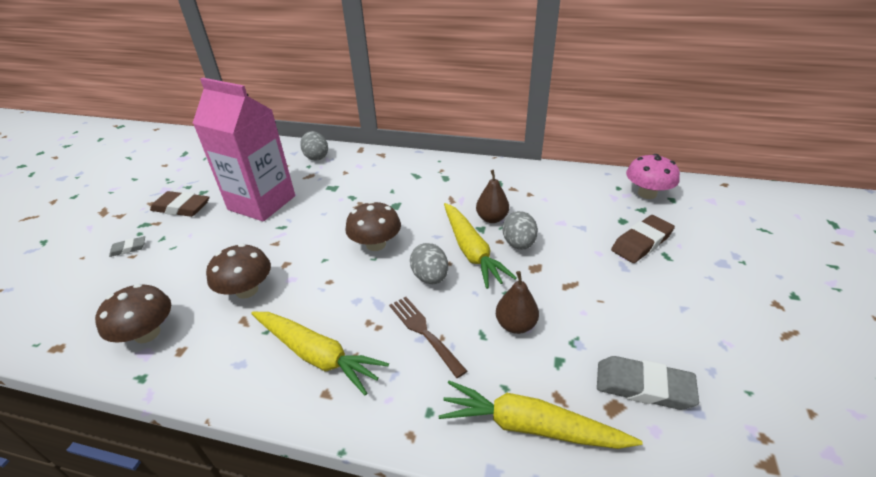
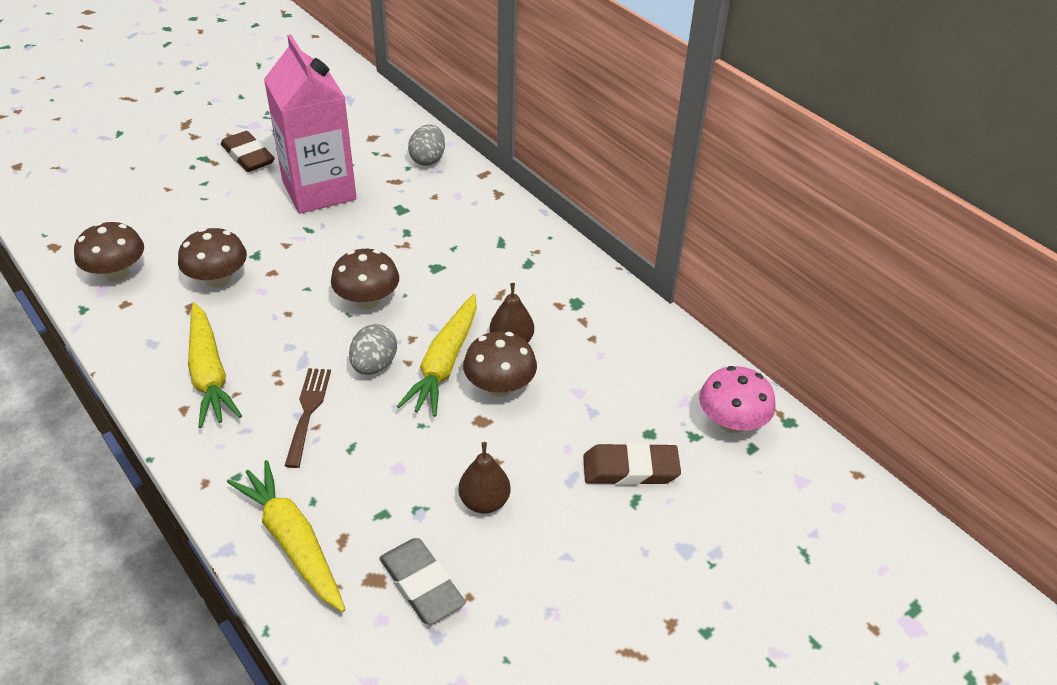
camera: 35 degrees right, 5 degrees up
grey eraser [109,236,145,257] -> none
brown pear [496,271,539,334] -> brown pear moved to [459,442,510,514]
grey egg [502,211,538,250] -> brown mushroom [463,331,537,397]

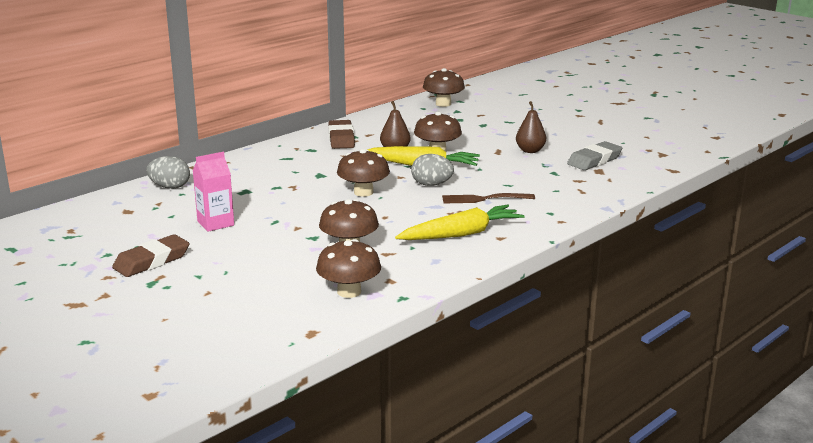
camera: 95 degrees left, 20 degrees down
yellow carrot [227,460,345,612] -> none
pink carton [264,34,357,214] -> pink carton [193,152,234,232], size x0.50
brown eraser [583,442,681,485] -> brown eraser moved to [328,120,355,149]
pink mushroom [699,366,776,433] -> brown mushroom [423,68,465,107]

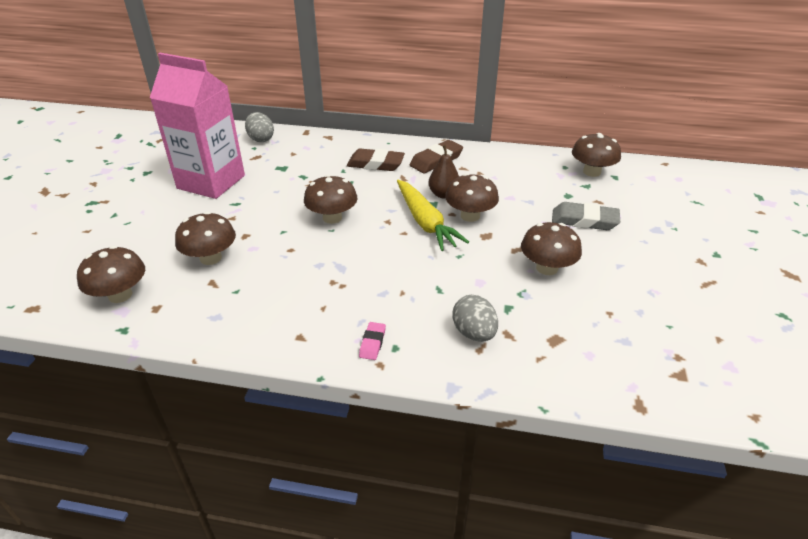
camera: 55 degrees right, 15 degrees up
brown eraser [112,234,189,277] -> brown eraser moved to [347,148,405,171]
pink carton [193,152,234,232] -> pink carton [150,53,245,199], size x1.98
yellow carrot [395,205,525,240] -> none
grey egg [411,154,454,186] -> grey egg moved to [453,295,498,342]
brown fork [442,193,535,203] -> none
brown pear [516,101,546,153] -> brown mushroom [521,222,582,275]
grey eraser [567,141,622,170] -> grey eraser moved to [552,202,620,230]
none -> pink eraser [359,322,386,360]

